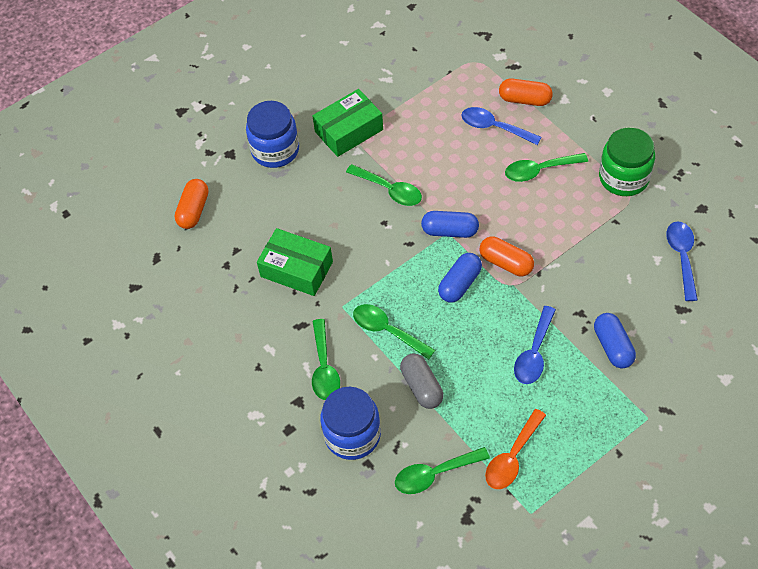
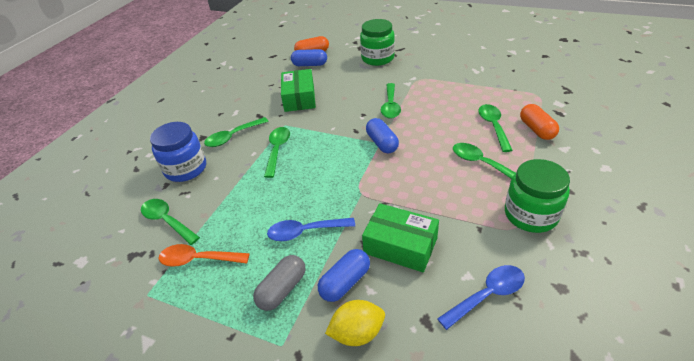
camera: 60 degrees right, 15 degrees down
blue jar [246,101,299,168] -> green jar [360,19,395,66]
green box [312,89,383,157] -> green box moved to [362,203,439,273]
grey capsule [400,353,444,409] -> grey capsule moved to [253,255,306,311]
blue capsule [438,253,482,303] -> blue capsule moved to [291,49,327,66]
blue spoon [461,107,541,145] -> green spoon [478,104,513,152]
orange capsule [480,236,534,276] -> none
none -> yellow lemon [325,300,385,346]

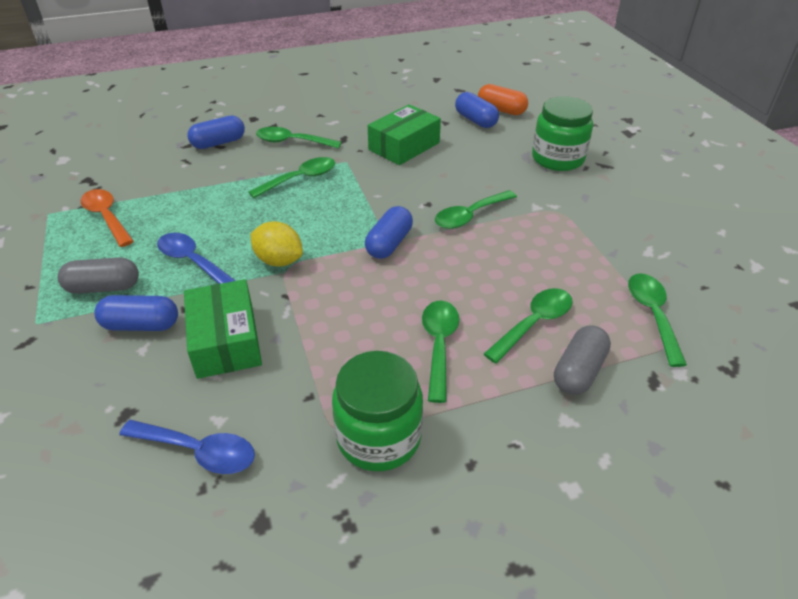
camera: 45 degrees right, 0 degrees up
green spoon [141,199,200,245] -> green spoon moved to [628,273,687,367]
blue jar [150,122,206,182] -> blue capsule [187,115,245,149]
yellow lemon [325,300,385,346] -> yellow lemon moved to [251,221,303,267]
orange capsule [520,104,559,140] -> grey capsule [554,325,611,395]

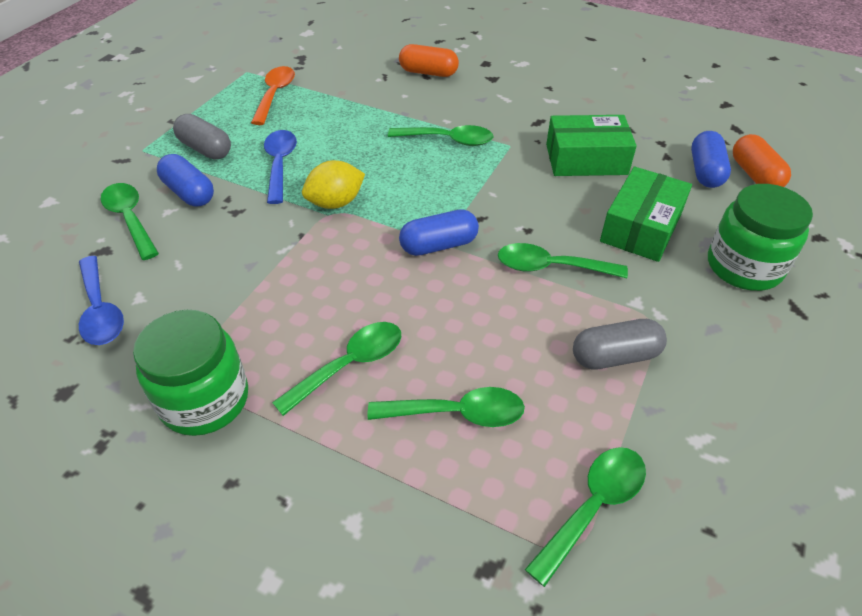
camera: 45 degrees right, 5 degrees up
green box [184,279,262,379] -> green box moved to [600,166,692,262]
blue capsule [187,115,245,149] -> orange capsule [399,44,459,77]
yellow lemon [251,221,303,267] -> yellow lemon turned 75 degrees clockwise [302,160,365,209]
green spoon [256,127,342,149] -> green spoon moved to [101,183,159,260]
grey capsule [554,325,611,395] -> grey capsule moved to [573,319,667,370]

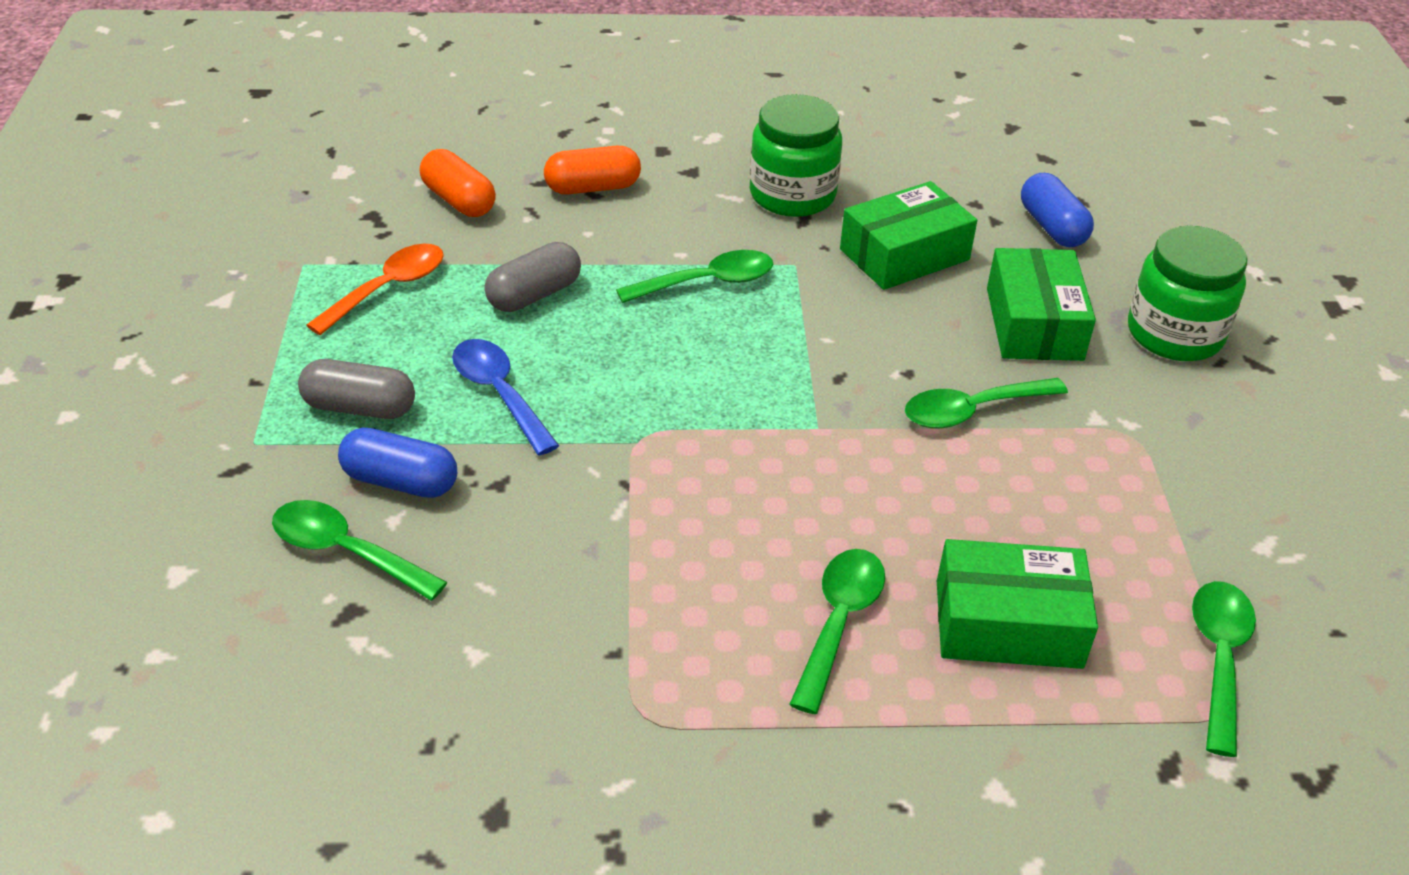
camera: 30 degrees left, 5 degrees down
blue spoon [79,256,124,345] -> none
green jar [133,310,248,436] -> green jar moved to [750,94,842,217]
orange spoon [251,66,295,125] -> orange spoon turned 60 degrees clockwise [306,244,444,335]
yellow lemon [302,160,365,209] -> none
green spoon [368,387,525,427] -> green box [937,539,1098,669]
blue capsule [399,209,479,256] -> none
grey capsule [573,319,667,370] -> grey capsule moved to [484,242,581,312]
orange capsule [733,134,791,187] -> orange capsule moved to [420,149,496,217]

